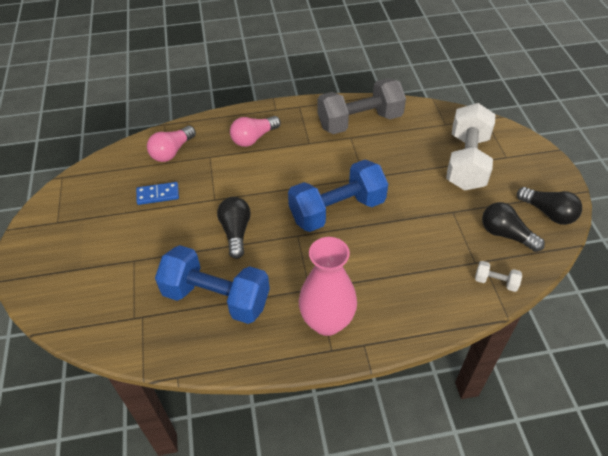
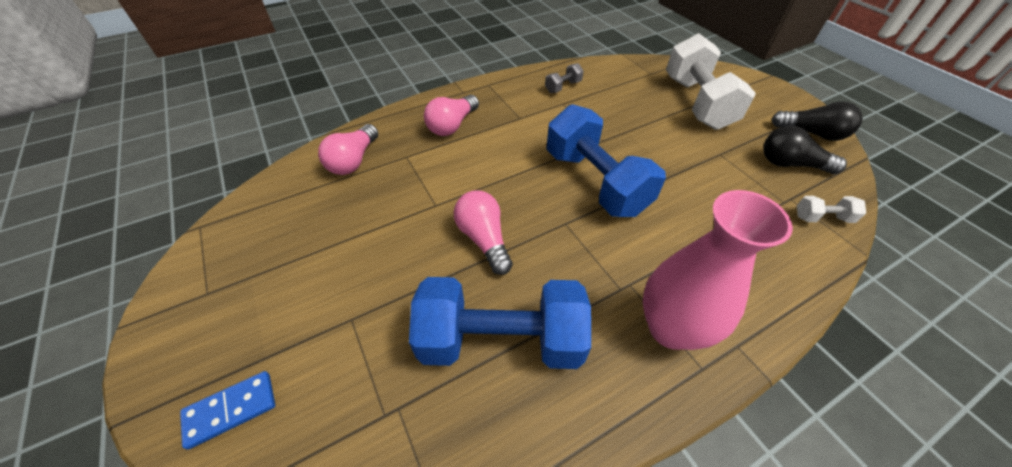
camera: 20 degrees left, 0 degrees up
blue domino [136,182,179,205] -> blue domino moved to [180,371,275,450]
black light bulb [217,197,251,259] -> pink light bulb [454,190,513,275]
blue dumbbell [288,159,388,232] -> blue dumbbell turned 75 degrees counterclockwise [546,104,666,217]
grey dumbbell [317,78,406,134] -> grey dumbbell [545,63,584,93], size x0.41

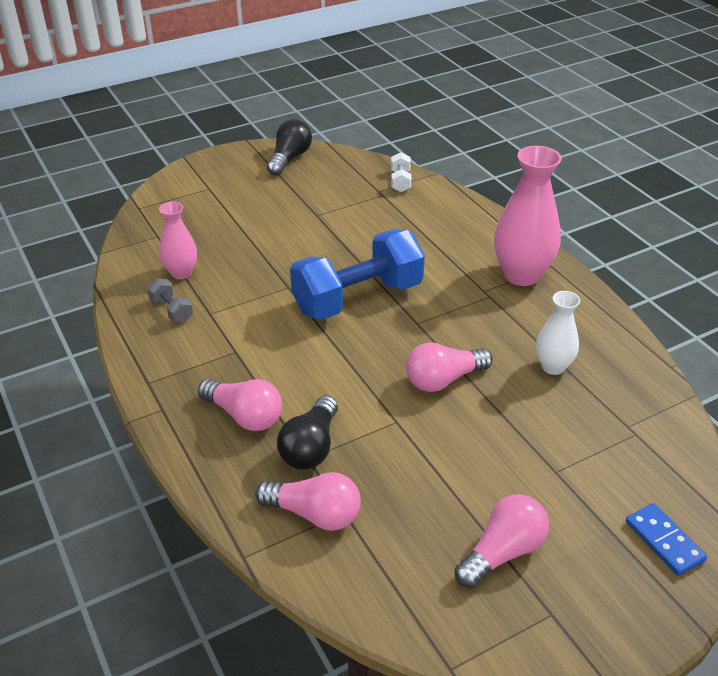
camera: 90 degrees left, 10 degrees down
blue dumbbell [409,277,591,369] -> white vase [536,291,580,375]
white dumbbell [666,33,756,130] -> none
black light bulb [763,126,847,174] -> black light bulb moved to [277,395,338,470]
none -> pink vase [159,201,197,279]
none -> pink light bulb [454,494,549,588]

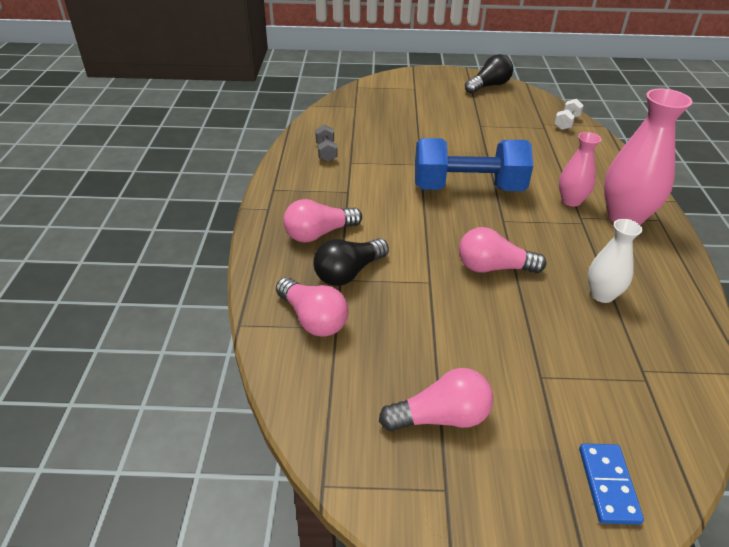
camera: 30 degrees right, 0 degrees up
pink vase [159,201,197,279] -> pink vase moved to [559,132,602,207]
pink light bulb [198,379,282,431] -> pink light bulb turned 90 degrees clockwise [283,199,362,242]

